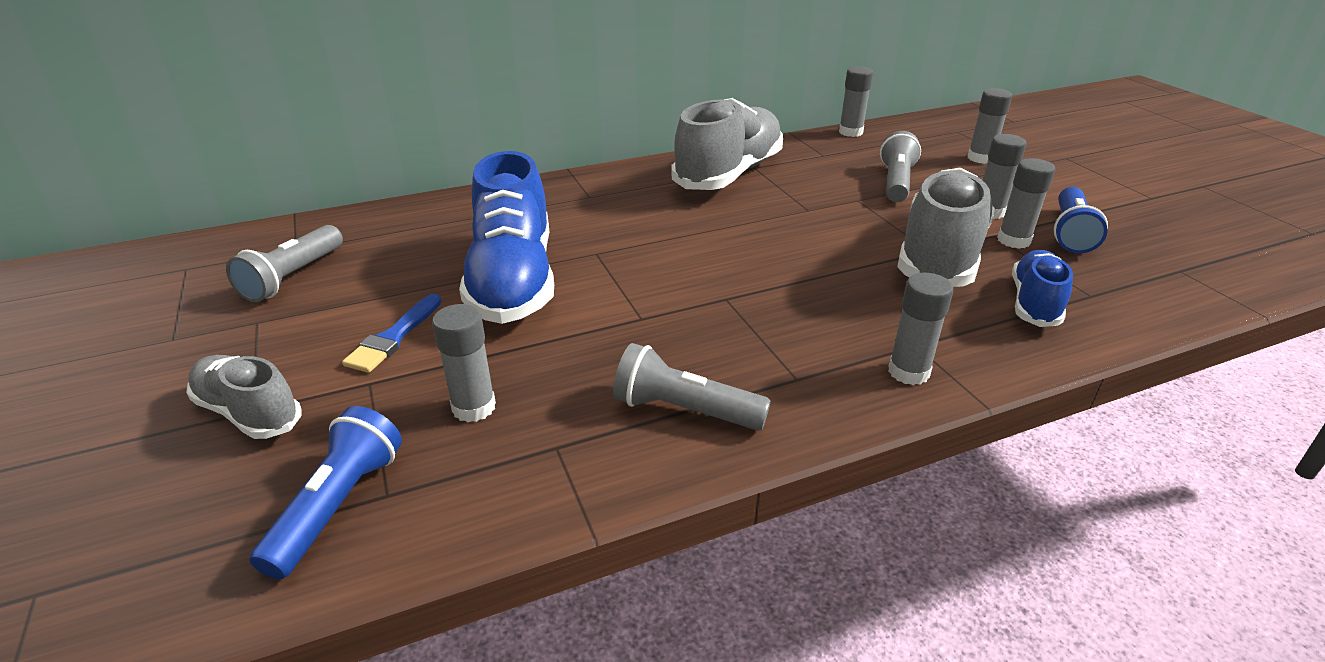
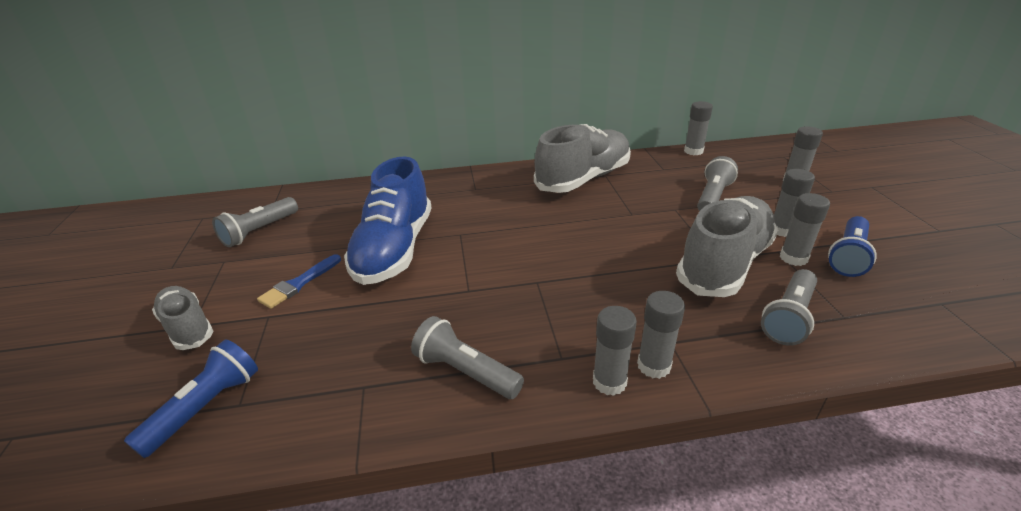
camera: 15 degrees right, 0 degrees up
grey glue stick [432,304,496,422] -> grey glue stick moved to [593,306,637,396]
blue shoe [1012,250,1073,327] -> grey flashlight [761,269,817,346]

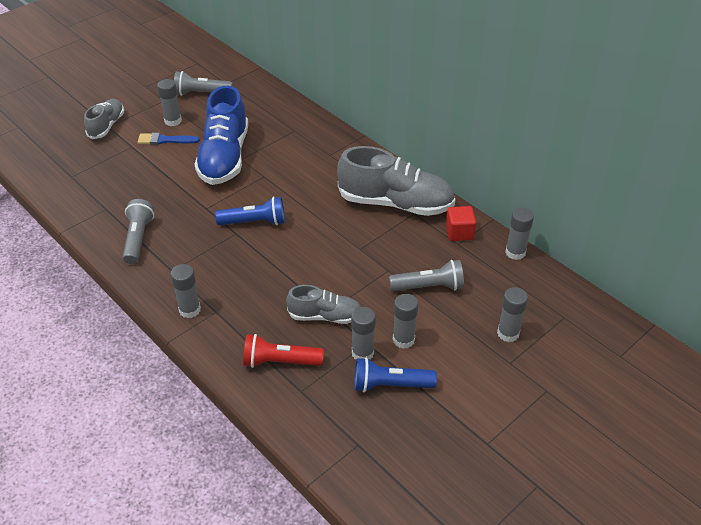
camera: 55 degrees right, 10 degrees up
blue flashlight [124,339,258,458] -> blue flashlight moved to [215,197,285,225]
blue shoe [344,157,432,285] -> blue shoe turned 60 degrees counterclockwise [194,85,248,185]
grey glue stick [593,306,637,396] -> grey glue stick moved to [157,79,182,126]
grey shoe [676,196,778,297] -> grey shoe [286,285,361,324], size x0.56
grey flashlight [761,269,817,346] -> red flashlight [243,334,324,368]
none -> red cube [446,206,476,241]

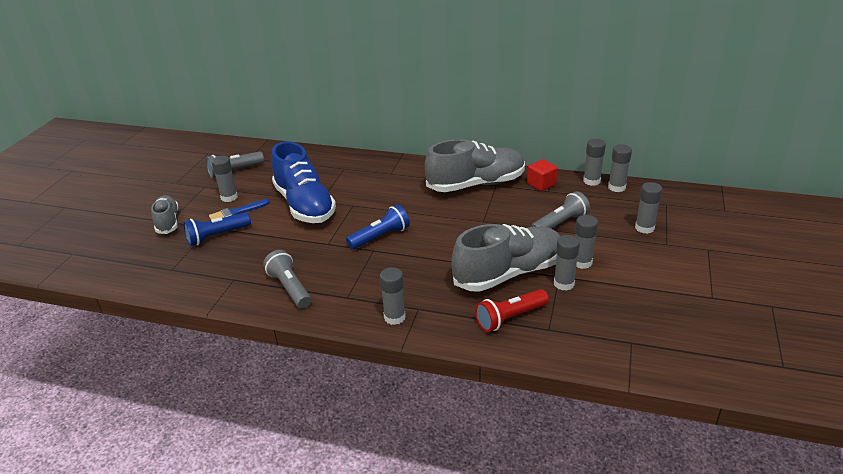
camera: 30 degrees left, 10 degrees down
grey shoe [286,285,361,324] -> grey shoe [451,224,561,292], size x1.80
blue flashlight [354,358,437,392] -> blue flashlight moved to [183,212,251,246]
none -> grey glue stick [608,144,632,192]

